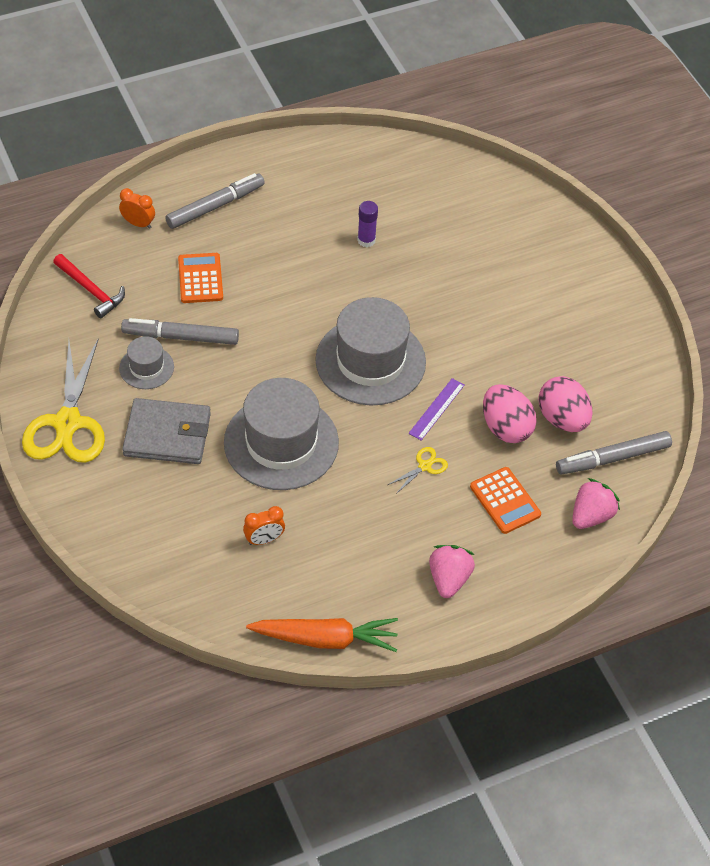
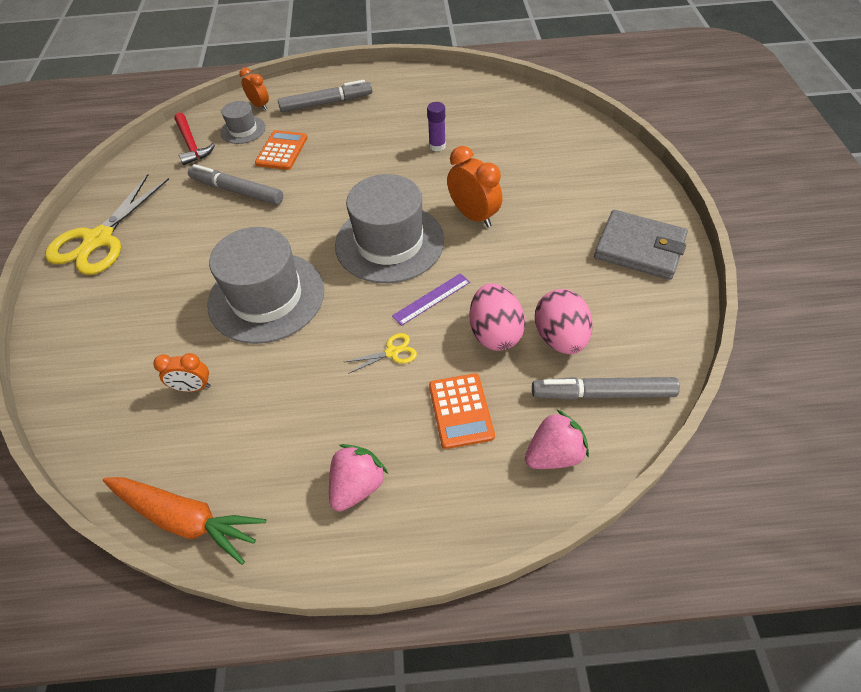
camera: 25 degrees right, 0 degrees up
grey hat [119,336,174,389] -> grey hat moved to [221,101,266,144]
grey wallet [122,398,211,464] -> grey wallet moved to [594,210,688,280]
none -> orange clock [447,146,502,227]

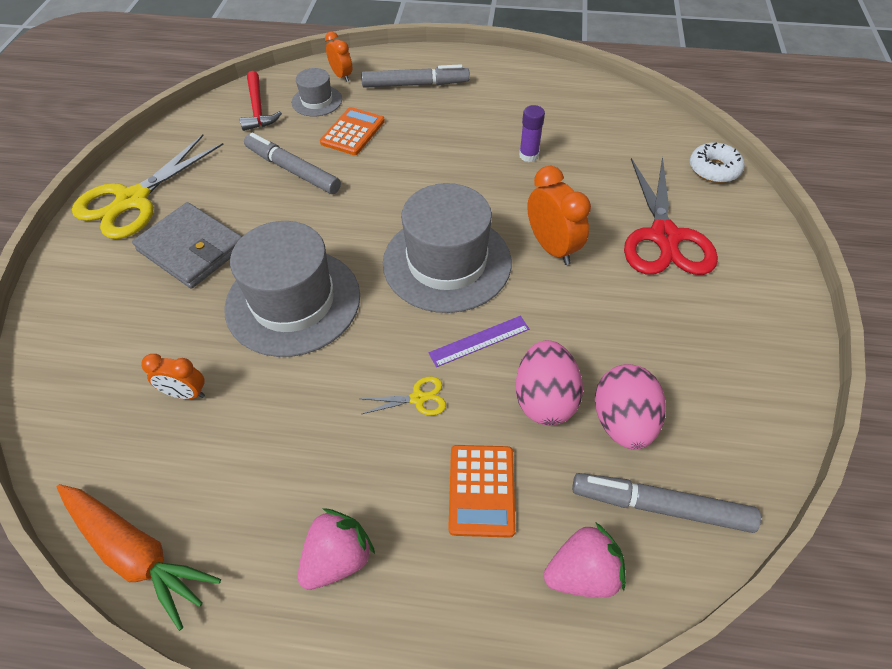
camera: 10 degrees right, 0 degrees up
grey wallet [594,210,688,280] -> grey wallet moved to [132,202,242,288]
none -> red scissors [624,157,718,275]
none -> white donut [690,142,745,183]

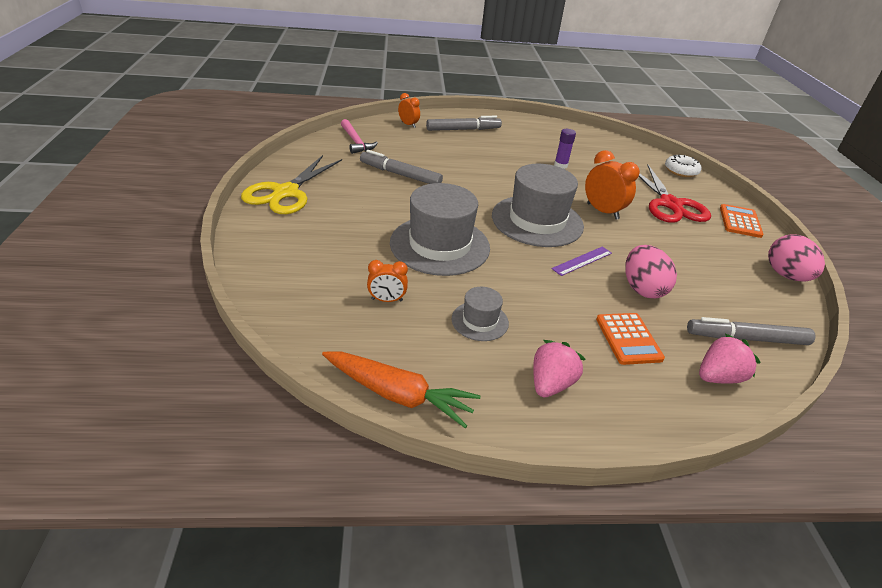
camera: 15 degrees left, 15 degrees down
grey wallet [132,202,242,288] -> none
red hammer [240,71,282,131] -> pink hammer [341,119,378,154]
grey hat [292,68,342,116] -> grey hat moved to [452,287,509,341]
orange calculator [320,107,385,155] -> orange calculator moved to [720,204,764,238]
yellow scissors [361,376,446,415] -> none
pink egg [595,364,666,449] -> pink egg moved to [768,234,825,282]

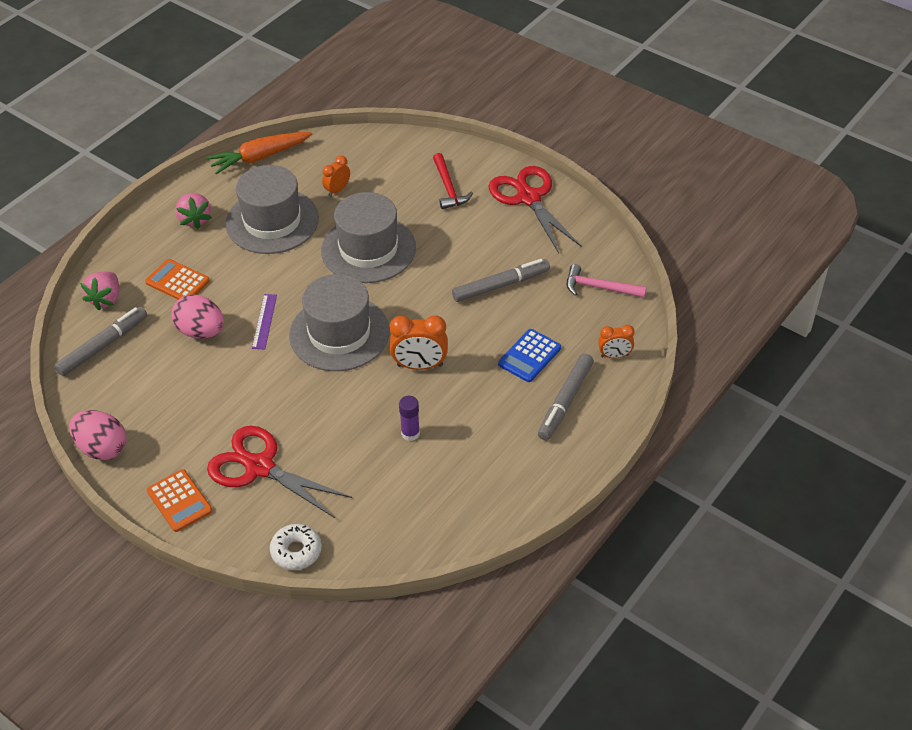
camera: 135 degrees right, 10 degrees up
yellow scissors [241,155,342,214] -> red scissors [489,166,582,253]
grey hat [452,287,509,341] -> grey hat [225,165,319,254], size x2.04
orange clock [585,150,640,220] -> orange clock moved to [390,315,448,370]
none -> red hammer [433,153,473,209]
none -> blue calculator [498,329,561,382]

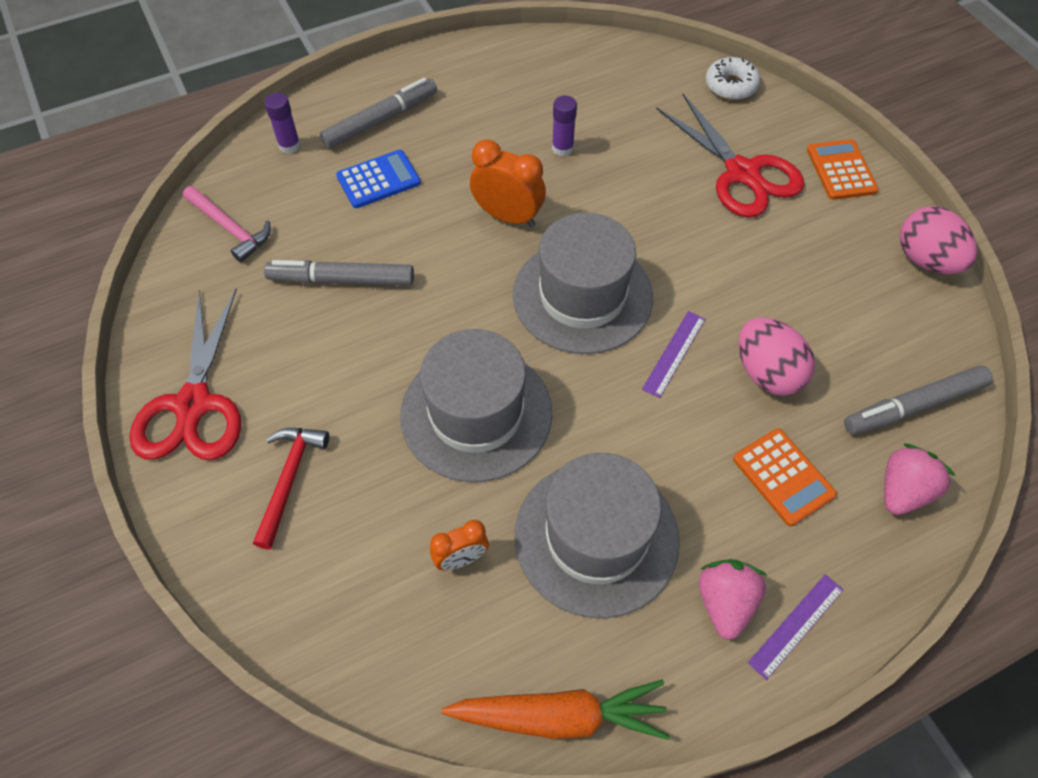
camera: 155 degrees left, 10 degrees up
orange clock [598,325,635,358] -> purple glue stick [264,93,301,154]
none -> purple ruler [748,574,844,680]

